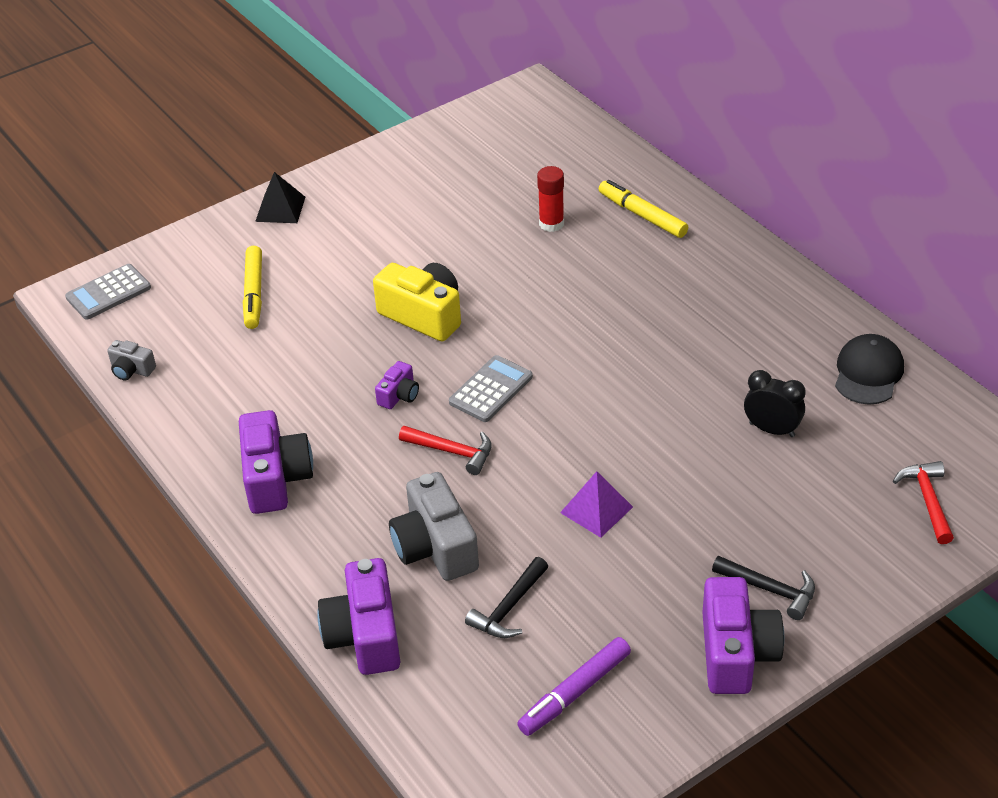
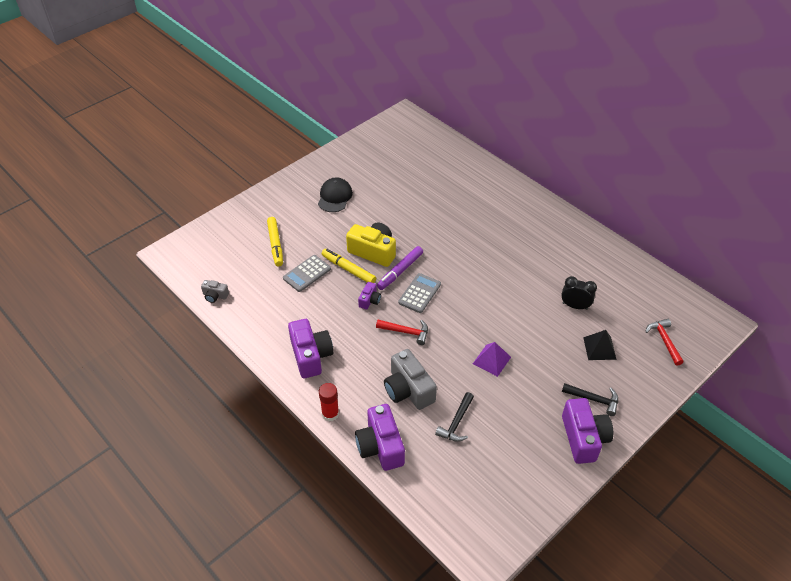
camera: 10 degrees left, 5 degrees up
grey calculator [65,264,151,320] -> grey calculator moved to [283,255,331,292]
black pyramid [255,172,305,223] -> black pyramid moved to [583,330,617,360]
purple marker [517,637,631,736] -> purple marker moved to [377,246,423,290]
red glue stick [537,166,564,232] -> red glue stick moved to [319,383,339,421]
yellow marker [599,180,688,238] -> yellow marker moved to [322,249,376,283]
black cap [835,334,904,405] -> black cap moved to [318,177,353,212]

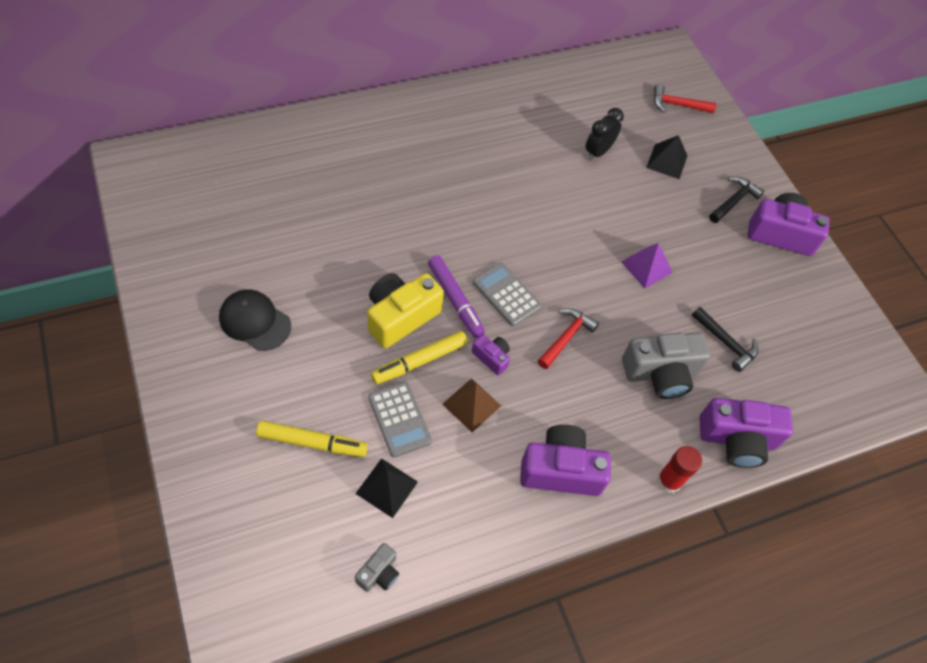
camera: 75 degrees left, 10 degrees up
none -> black pyramid [355,458,418,518]
none -> brown pyramid [442,378,501,432]

